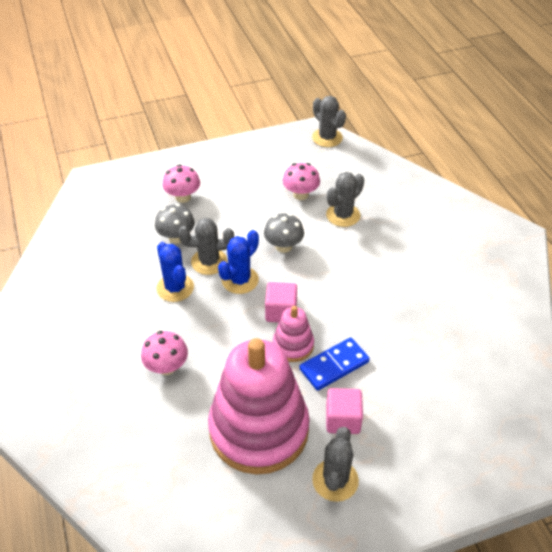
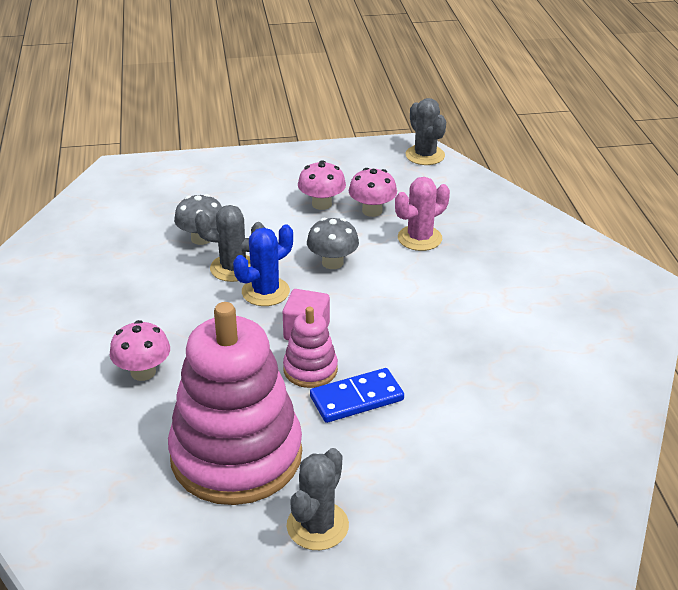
camera: 10 degrees right, 10 degrees down
blue cactus [156,242,194,302] -> none
pink mushroom [162,164,200,203] -> pink mushroom moved to [298,160,346,210]
grey cactus [326,172,364,227] -> pink cactus [395,177,450,251]
pink cube [326,388,363,434] -> none

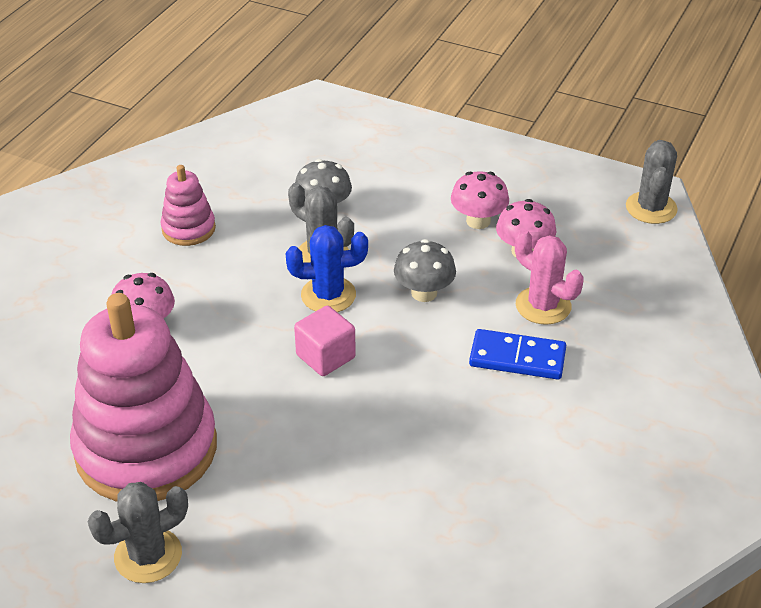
camera: 35 degrees right, 5 degrees up
pink stacking toy [283,307,338,388] -> pink stacking toy moved to [160,165,216,246]
blue domino [310,368,404,423] -> blue domino moved to [469,329,566,380]
pink cactus [395,177,450,251] -> pink cactus turned 45 degrees clockwise [515,229,584,325]

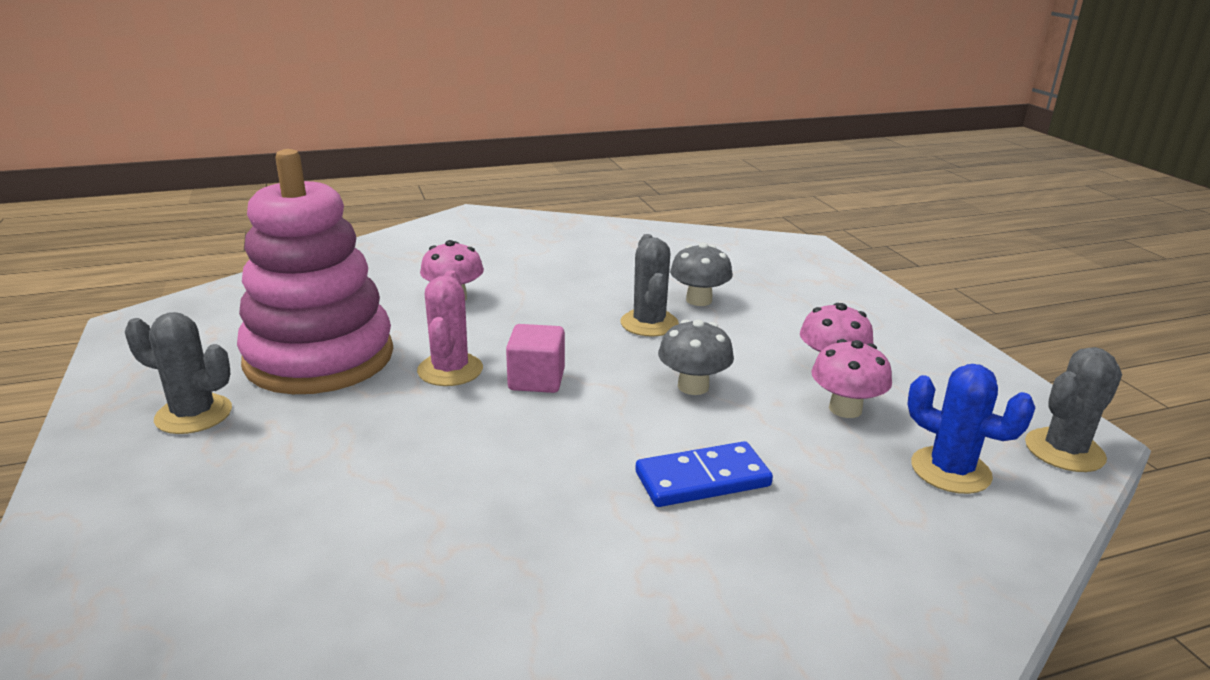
camera: 45 degrees right, 15 degrees down
pink stacking toy [160,165,216,246] -> none
blue cactus [286,225,368,312] -> blue cactus moved to [907,364,1035,494]
blue domino [469,329,566,380] -> blue domino turned 75 degrees counterclockwise [635,441,773,507]
pink cactus [515,229,584,325] -> pink cactus moved to [417,270,483,386]

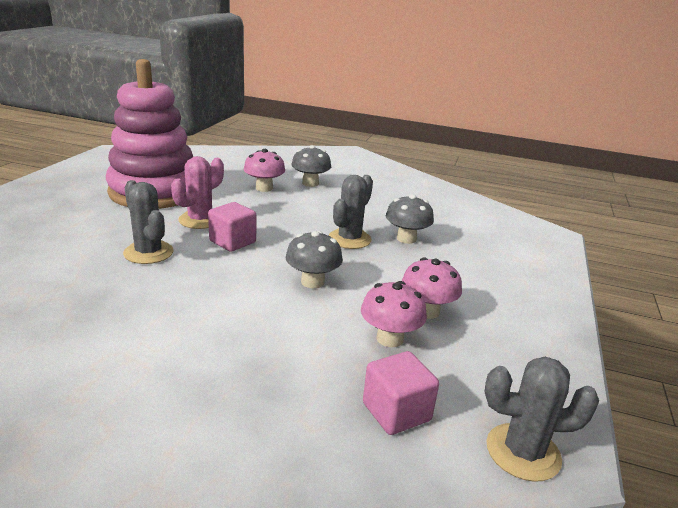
camera: 35 degrees right, 0 degrees up
grey cactus [125,312,232,434] -> grey cactus moved to [123,180,173,264]
blue domino [635,441,773,507] -> none
blue cactus [907,364,1035,494] -> pink cube [363,351,439,435]
none -> grey mushroom [292,145,331,187]

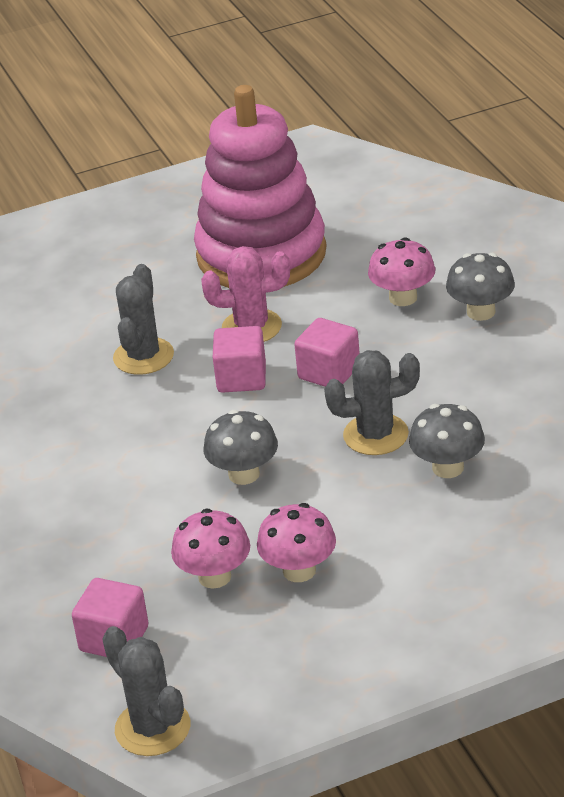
camera: 55 degrees right, 10 degrees up
none -> pink cube [294,318,360,387]

